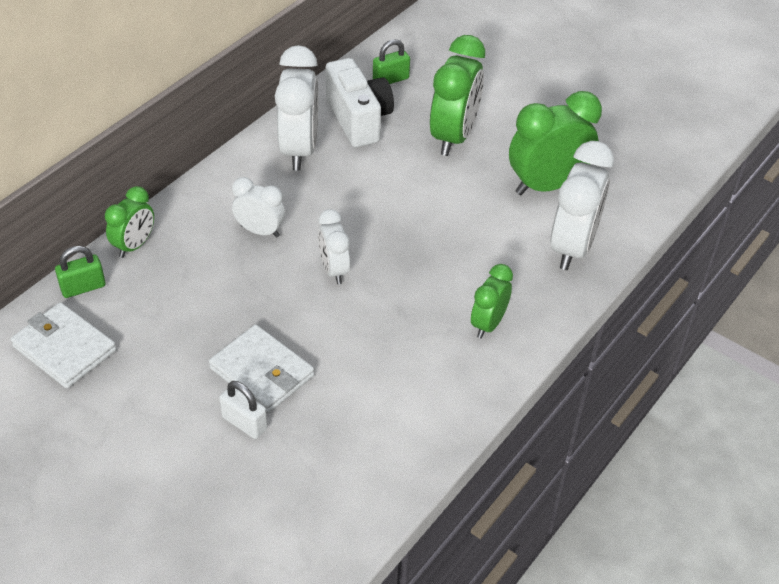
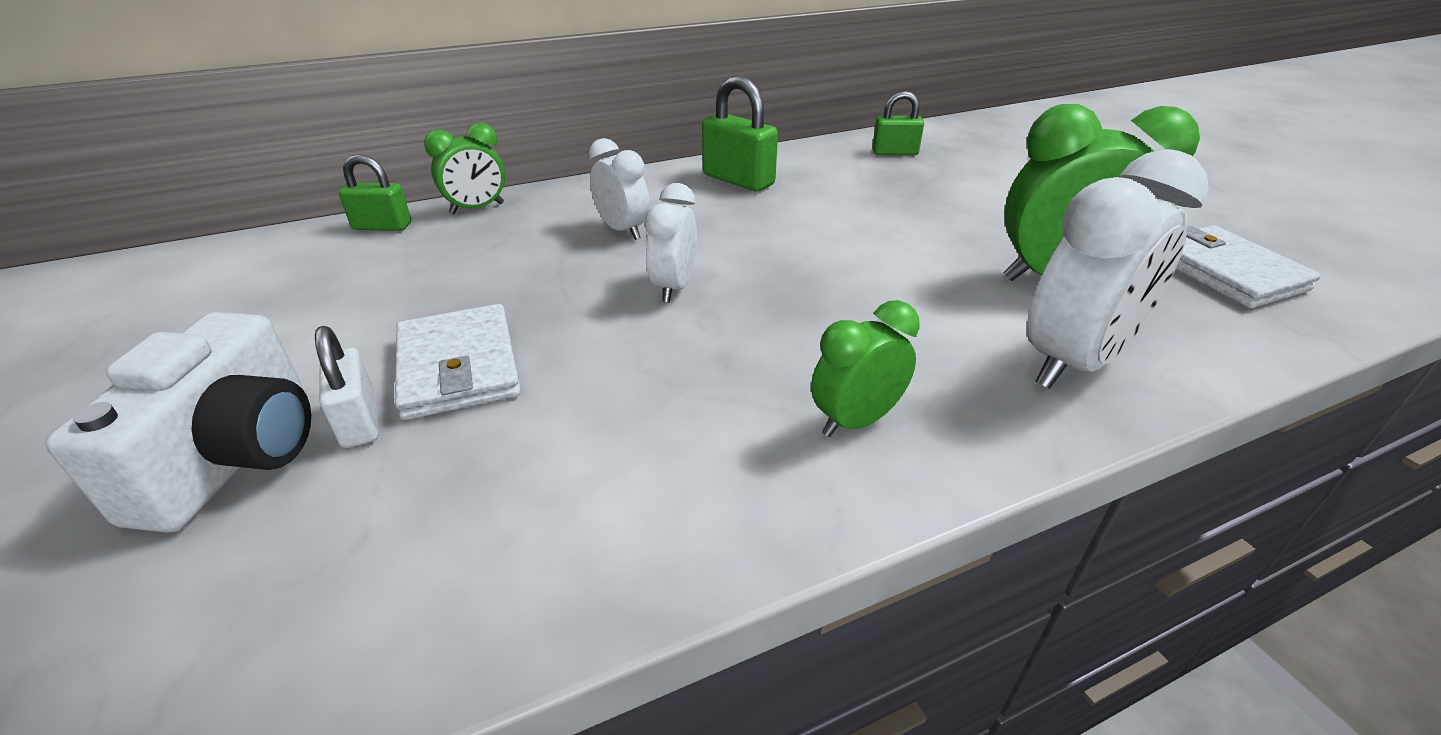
camera: 30 degrees right, 10 degrees down
white wallet [10,302,117,389] -> white wallet moved to [1175,225,1321,308]
white clock [275,45,318,171] -> green padlock [702,76,778,191]
white camera [326,58,394,147] -> white camera moved to [45,312,311,533]
green clock [430,35,485,156] -> none

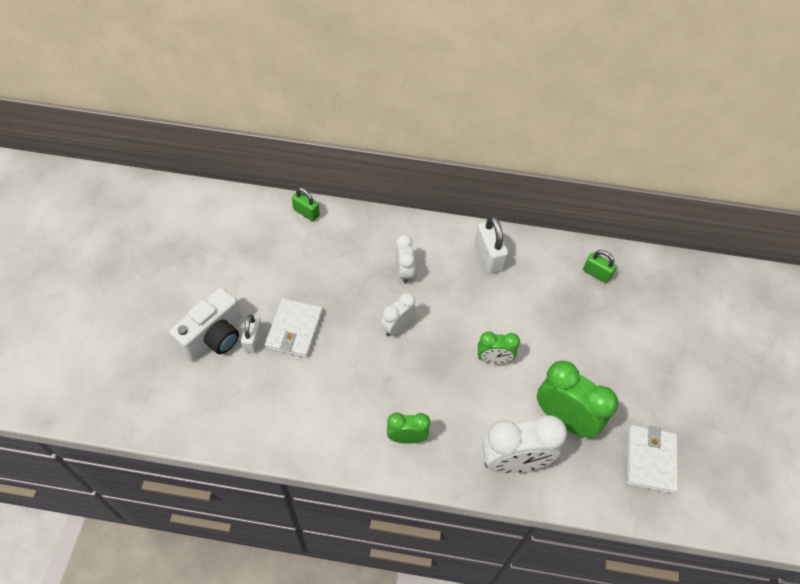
camera: 30 degrees right, 20 degrees up
green clock [424,122,505,214] -> green clock moved to [478,332,520,364]
green padlock [702,76,778,191] -> white padlock [474,216,508,274]

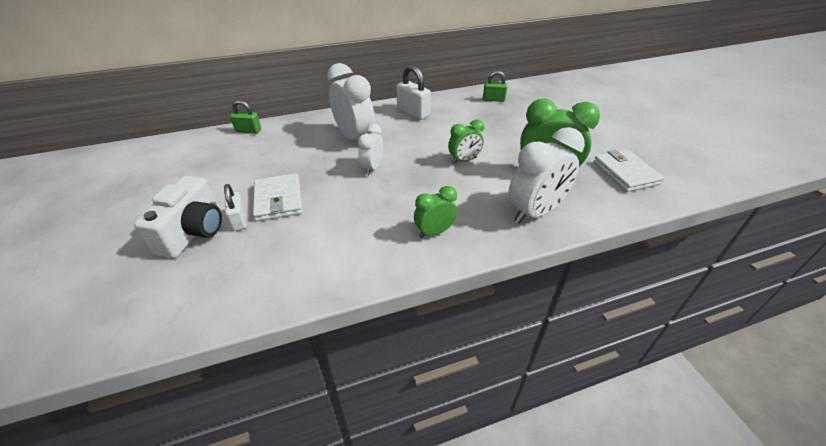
camera: 25 degrees left, 15 degrees down
white clock [396,234,415,284] -> white clock [327,63,375,140], size x1.75

